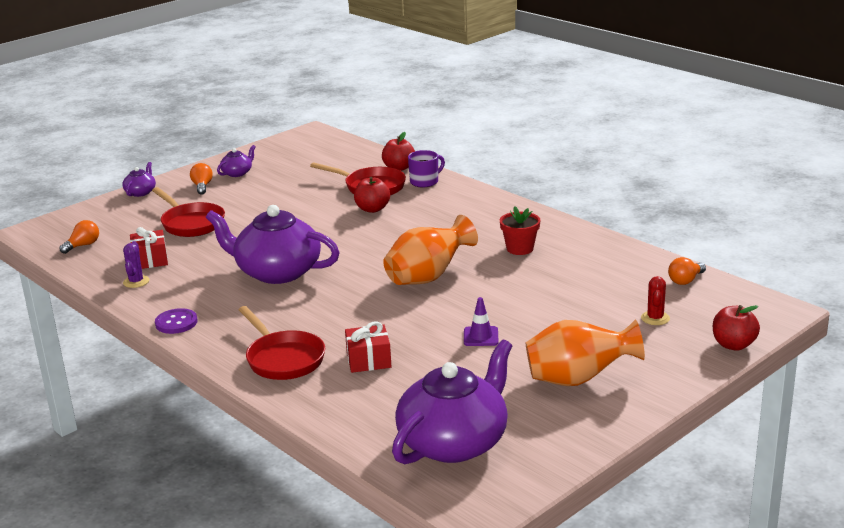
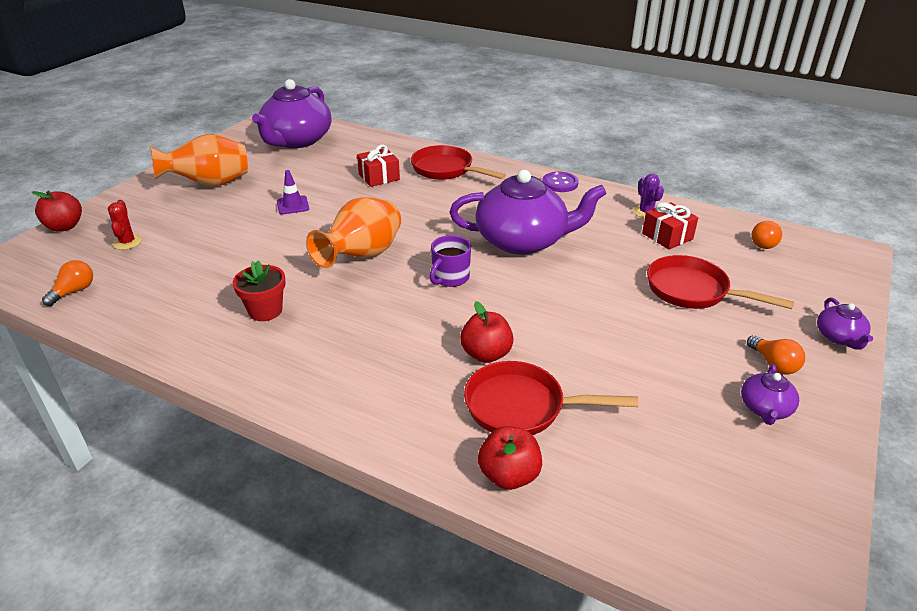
camera: 160 degrees right, 10 degrees up
purple mug [408,150,445,187] -> purple mug moved to [430,235,471,287]

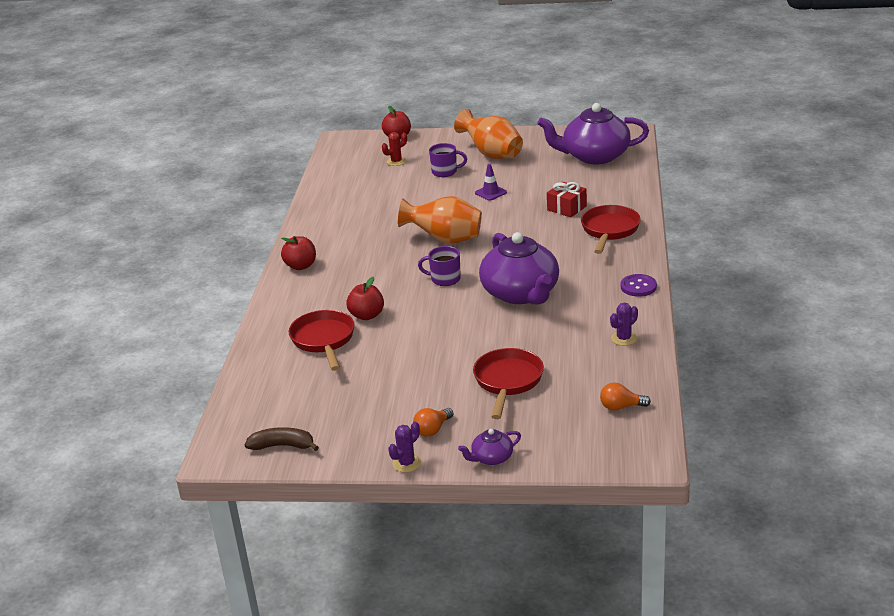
camera: 70 degrees right, 5 degrees down
orange light bulb [42,260,93,306] -> none
red flower pot [233,260,286,321] -> none
red apple [478,426,542,490] -> red apple moved to [281,236,316,270]
red gift [642,202,698,250] -> none
purple teapot [741,364,799,425] -> none
none -> brown banana [245,427,319,451]
none -> purple cactus [388,422,421,472]
none -> purple mug [429,143,467,177]

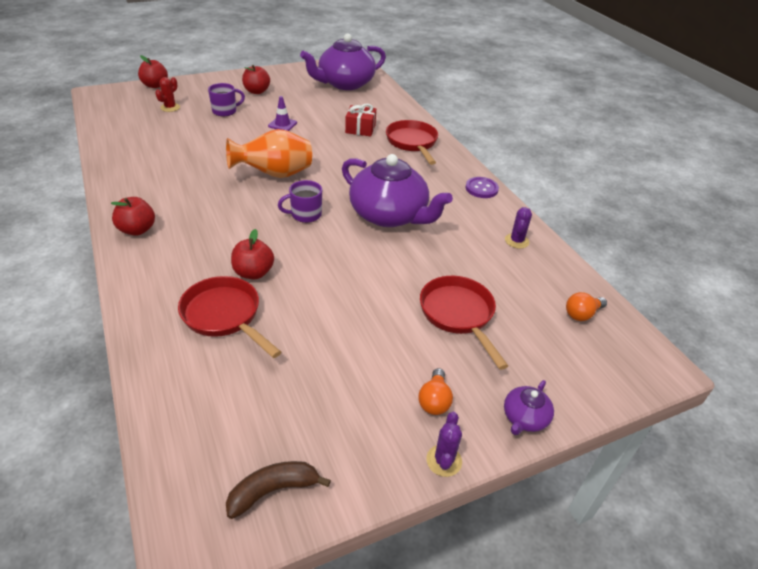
camera: 35 degrees left, 10 degrees up
orange vase [454,109,523,159] -> red apple [242,65,270,94]

